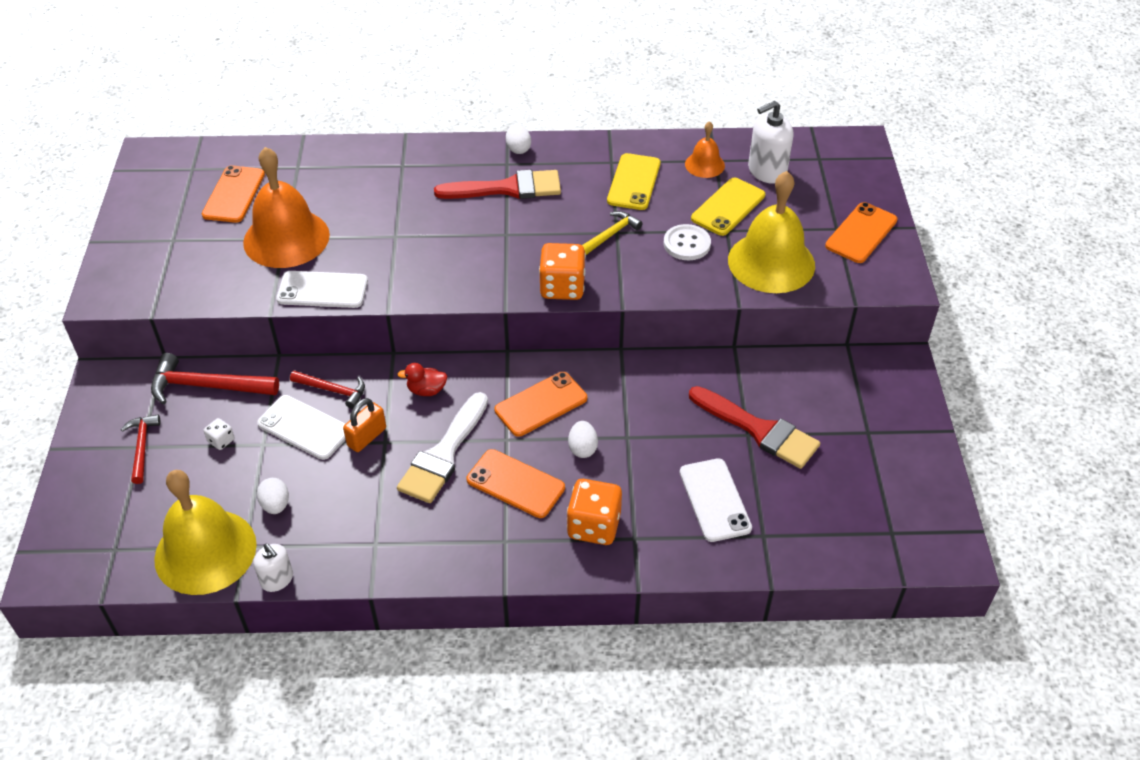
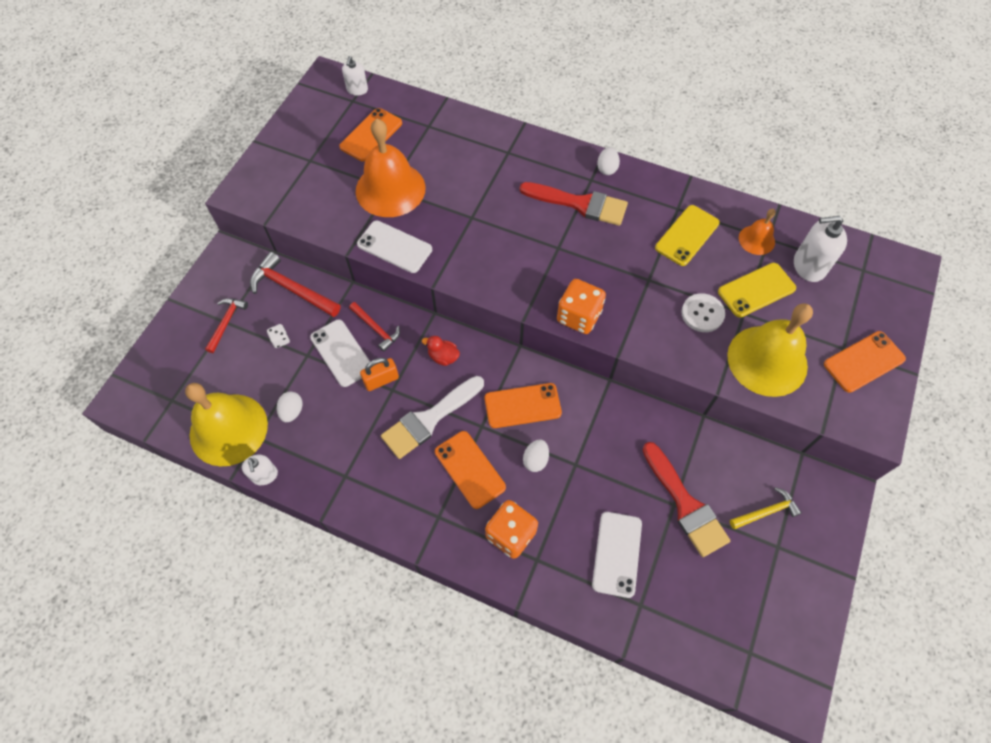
camera: 25 degrees right, 15 degrees up
yellow hammer [582,211,643,255] -> yellow hammer moved to [730,487,802,529]
none -> white soap dispenser [342,56,368,96]

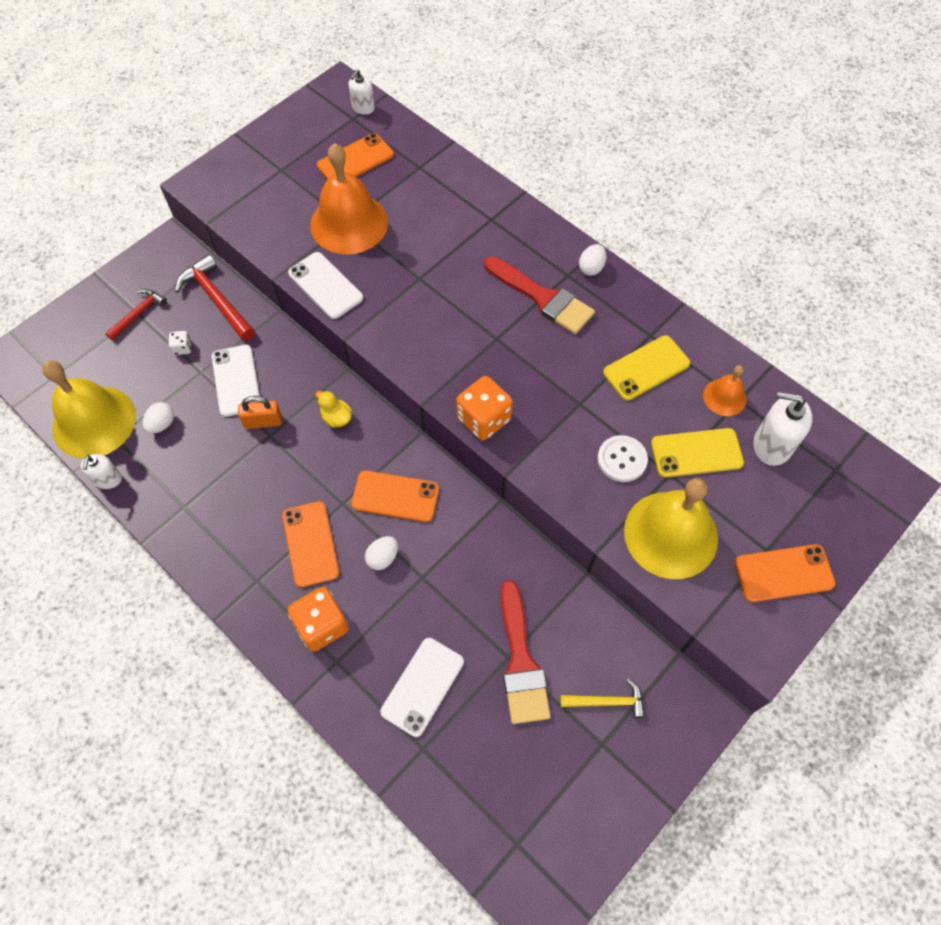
camera: 20 degrees right, 0 degrees up
red hammer [349,302,400,352] -> none
white brush [381,376,484,459] -> none
red duck [422,336,460,366] -> yellow duck [315,391,352,428]

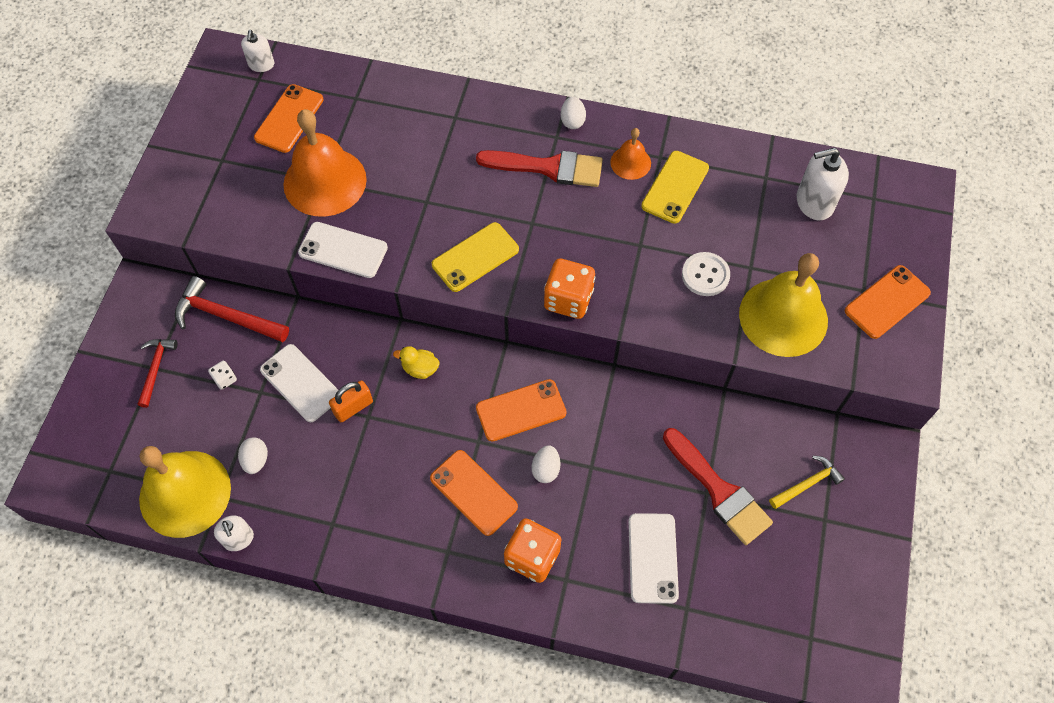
camera: 30 degrees left, 0 degrees up
yellow phone [651,428,744,478] -> yellow phone moved to [432,222,519,292]
orange bell [703,365,747,416] -> orange bell moved to [610,128,651,180]

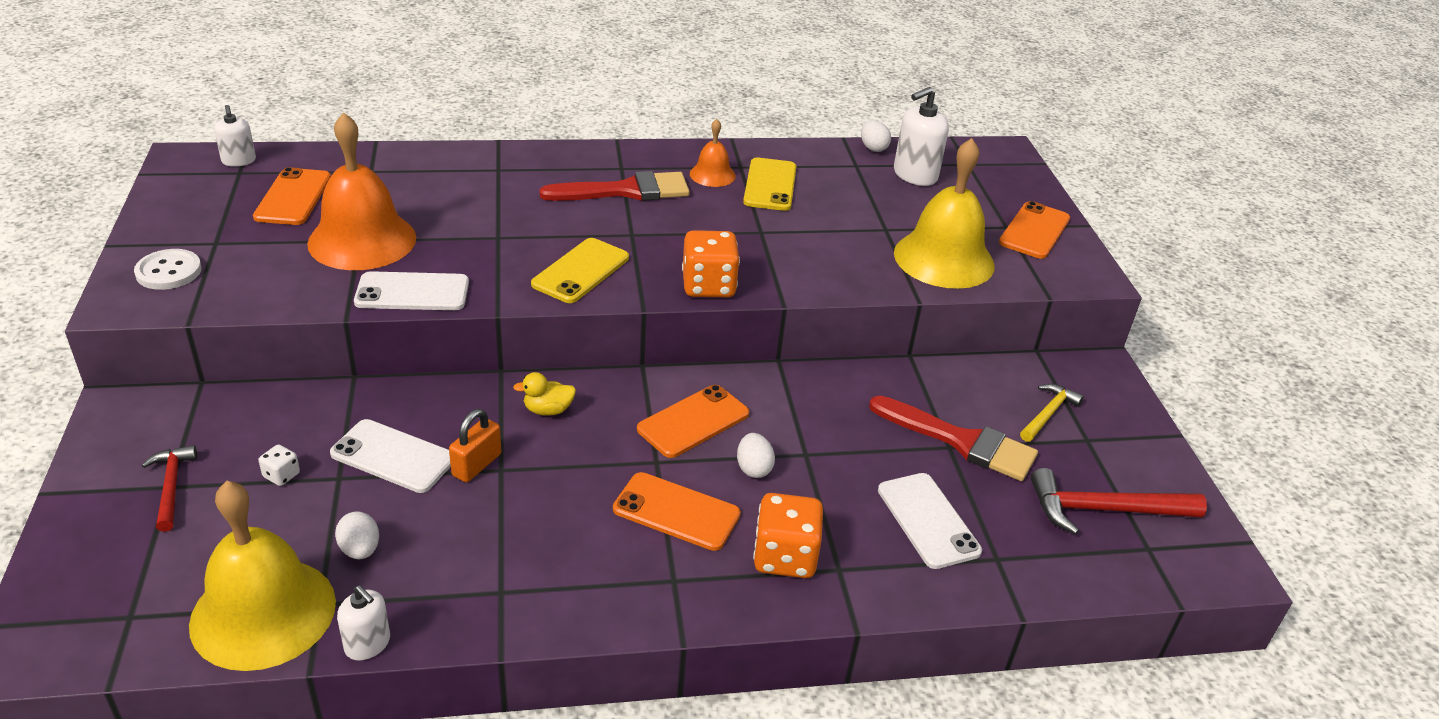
camera: 25 degrees left, 25 degrees down
red hammer [175,276,289,342] -> red hammer moved to [1031,468,1207,535]
white egg [561,97,586,129] -> white egg moved to [861,121,891,152]
white button [682,252,730,296] -> white button moved to [134,249,202,290]

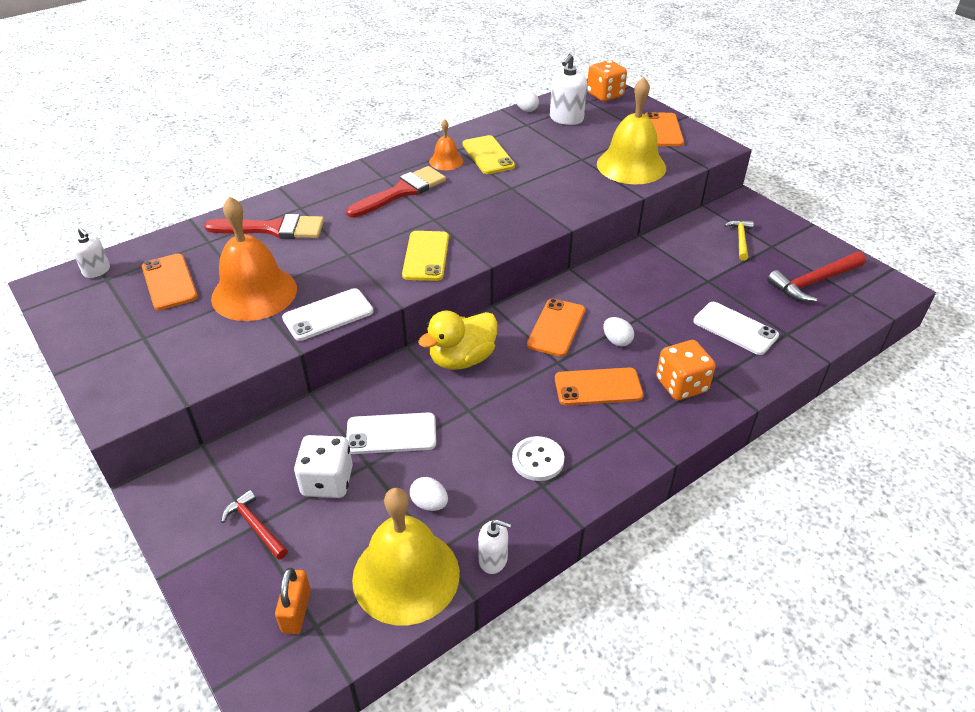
camera: 25 degrees left, 5 degrees up
white button [134,249,202,290] -> white button moved to [512,436,564,481]
white dice [258,444,300,486] -> white dice [294,435,353,498], size x2.12
orange padlock [449,409,501,482] -> orange padlock moved to [275,568,311,634]
yellow duck [513,372,576,416] -> yellow duck [418,311,498,370], size x1.95
orange dice [682,230,740,297] -> orange dice moved to [587,60,627,101]
red brush [869,396,1038,481] -> red brush moved to [204,214,324,239]

